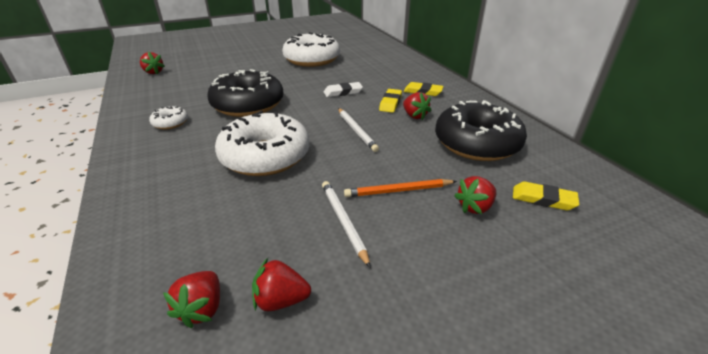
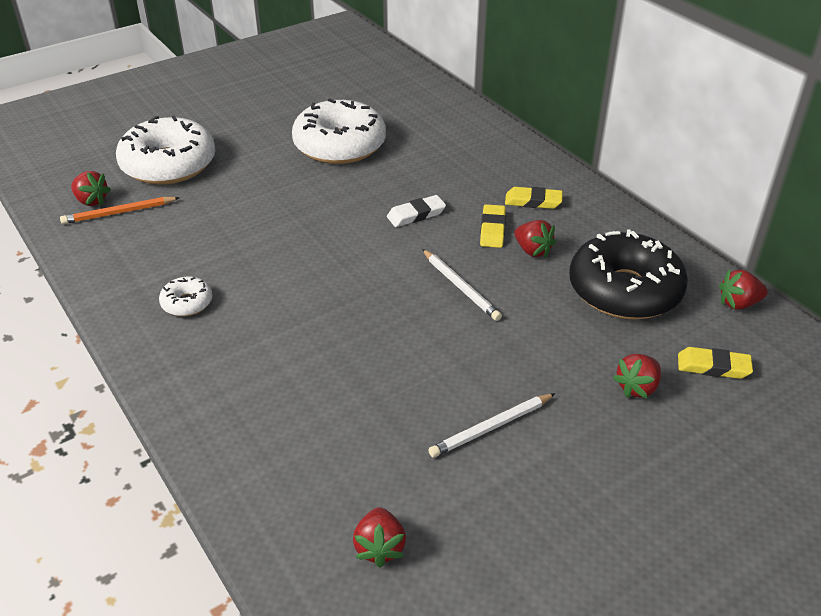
camera: 10 degrees left, 5 degrees up
black donut [207,69,284,117] -> none
white donut [215,111,309,176] -> white donut moved to [116,115,215,185]
red strawberry [252,258,311,311] -> red strawberry moved to [719,269,768,310]
white pencil [322,181,371,268] -> white pencil turned 90 degrees counterclockwise [428,393,556,457]
orange pencil [344,179,457,197] -> orange pencil moved to [60,197,180,224]

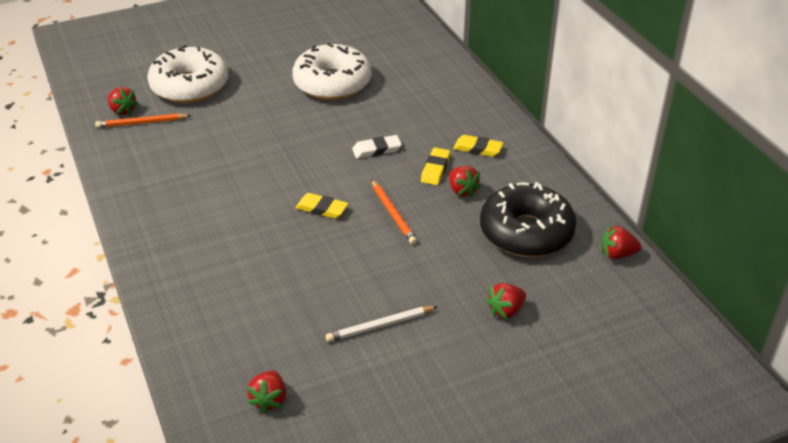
camera: 10 degrees right, 0 degrees up
white donut [159,277,212,316] -> none
white pencil [422,249,502,321] -> orange pencil [371,179,417,245]
yellow eraser [678,347,753,379] -> yellow eraser moved to [295,193,348,219]

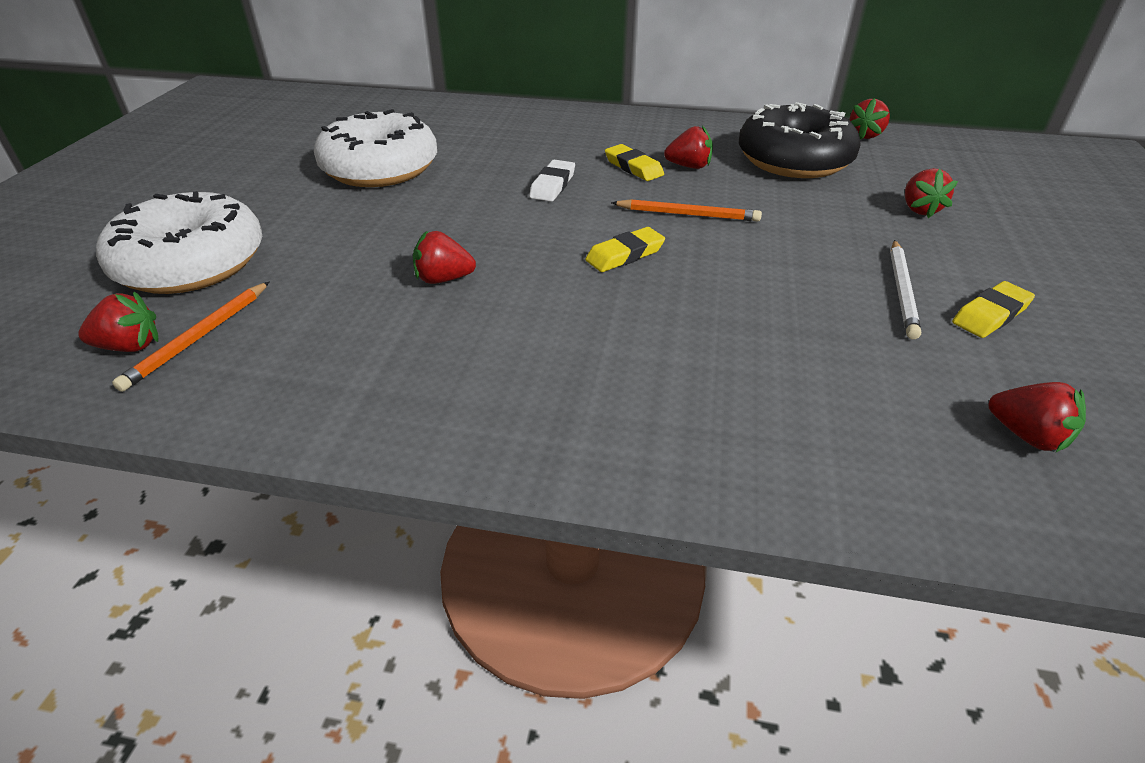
camera: 55 degrees left, 0 degrees up
yellow eraser [453,135,503,157] -> yellow eraser moved to [952,281,1035,338]
none -> red strawberry [413,231,476,284]

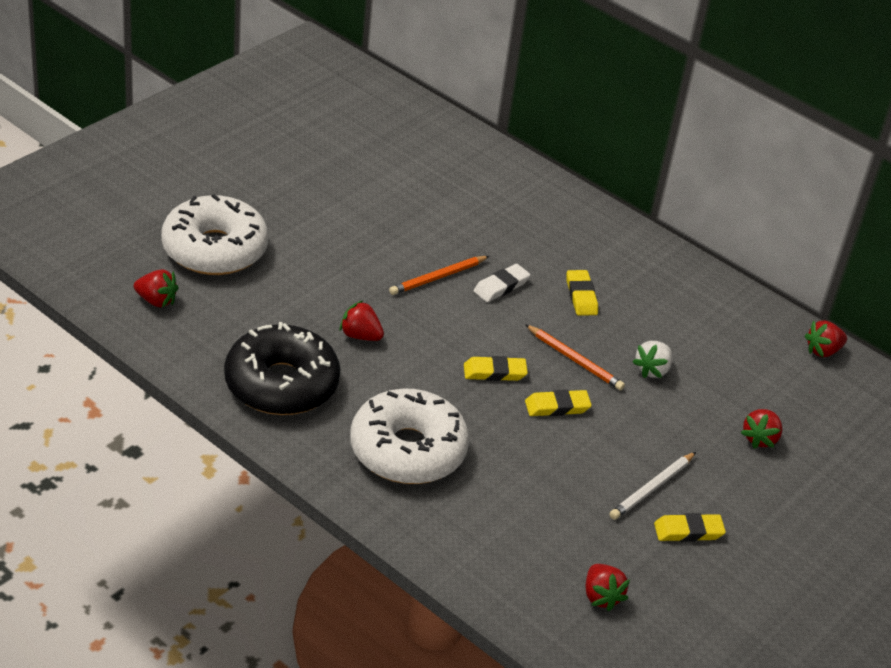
camera: 25 degrees right, 0 degrees up
orange pencil [112,282,269,392] -> orange pencil moved to [389,256,489,295]
white donut [314,109,437,187] -> white donut moved to [350,388,469,484]
red strawberry [664,125,713,169] -> none
black donut [739,102,861,178] -> black donut moved to [224,322,341,415]
none -> yellow eraser [525,390,592,416]
none -> white strawberry [632,341,672,378]

